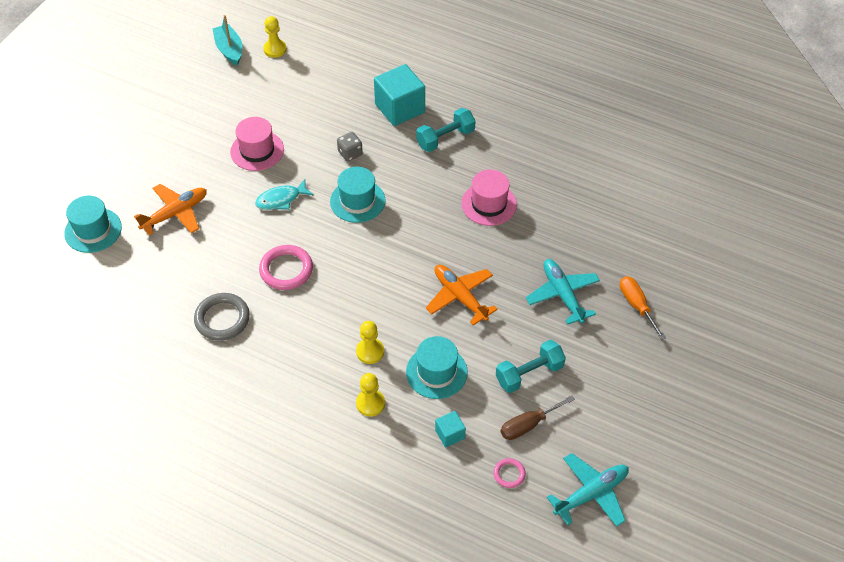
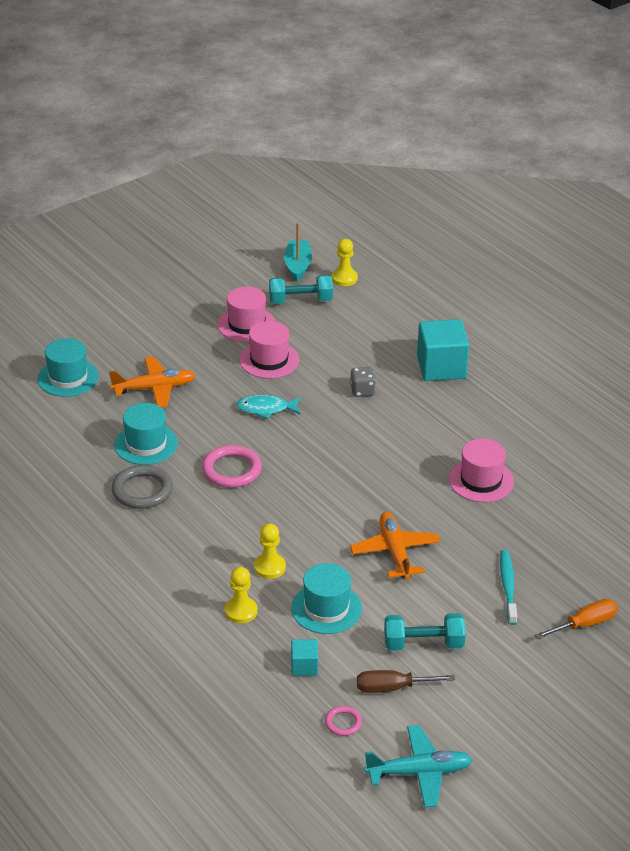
camera: 25 degrees right, 15 degrees down
turquoise hat [330,167,386,223] -> turquoise hat moved to [114,403,178,465]
turquoise dumbbell [416,108,475,152] -> turquoise dumbbell moved to [269,275,333,304]
turquoise plane [526,259,600,325] -> turquoise toothbrush [500,550,517,625]
orange screwdriver [620,276,666,340] -> orange screwdriver turned 60 degrees clockwise [535,599,618,639]
none -> pink hat [218,286,276,342]

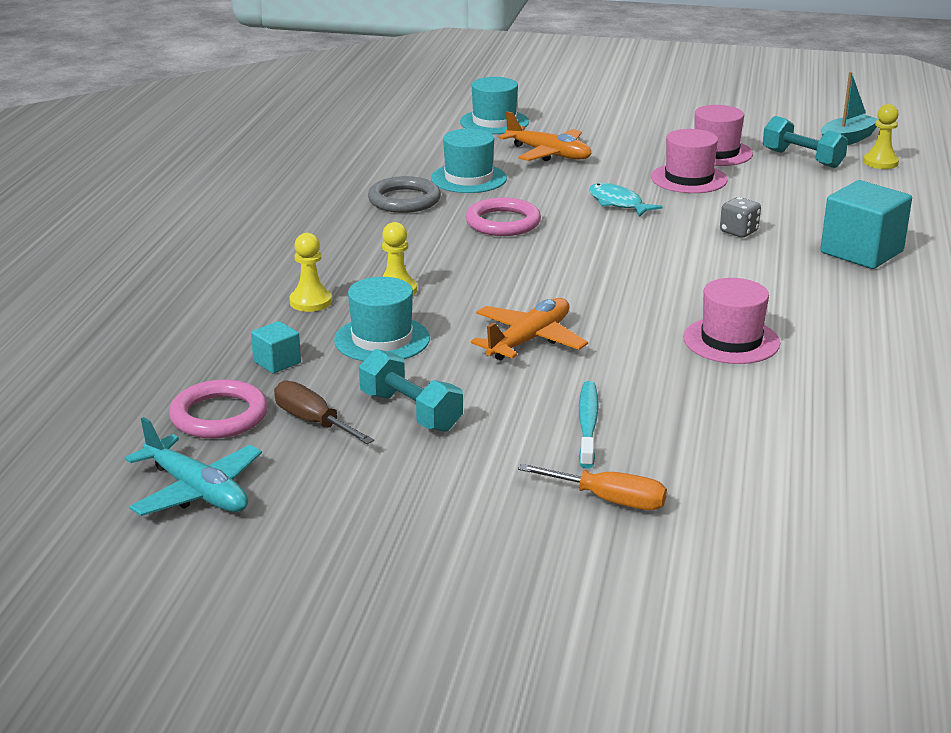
camera: 50 degrees right, 10 degrees down
pink ring [325,706,362,736] -> pink ring [169,379,268,439], size x1.89
turquoise toothbrush [500,550,517,625] -> turquoise toothbrush turned 45 degrees counterclockwise [579,381,599,468]

